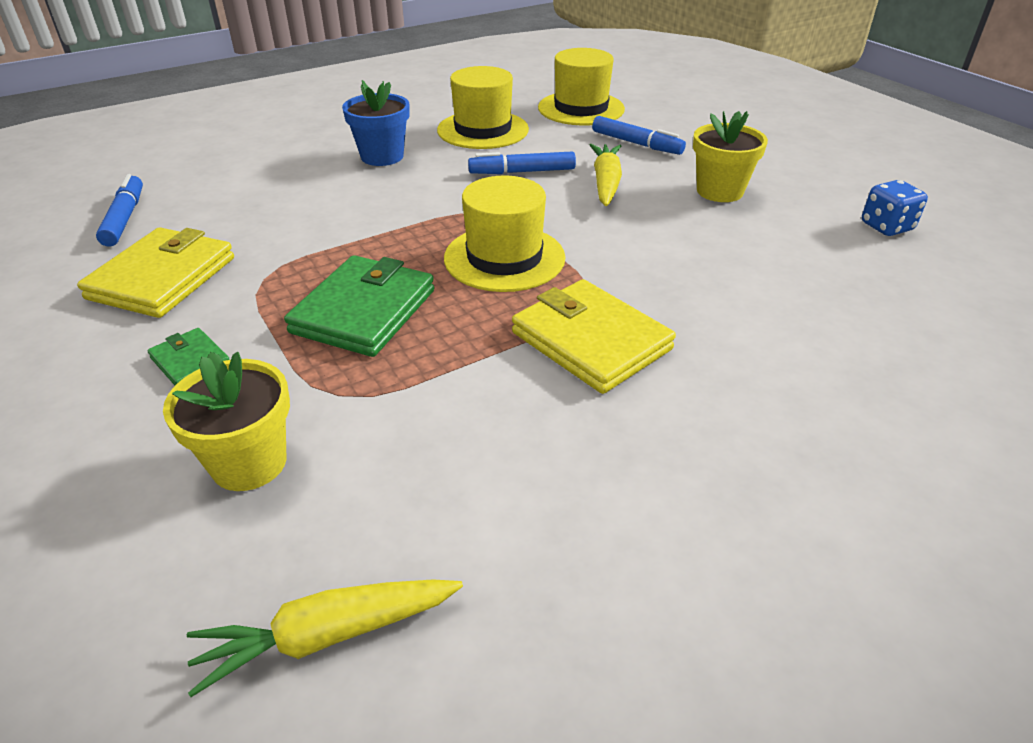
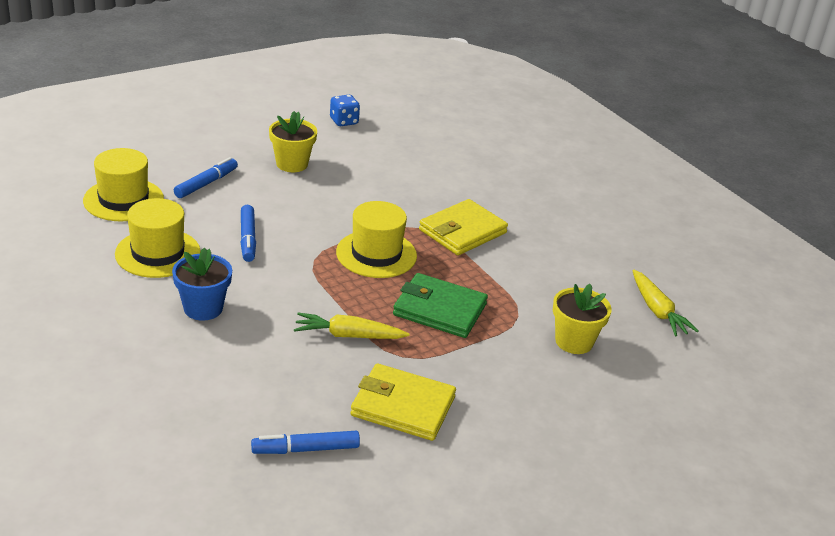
camera: 95 degrees left, 5 degrees down
green wallet [148,328,229,385] -> none
yellow carrot [590,144,622,206] -> yellow carrot moved to [294,312,409,339]

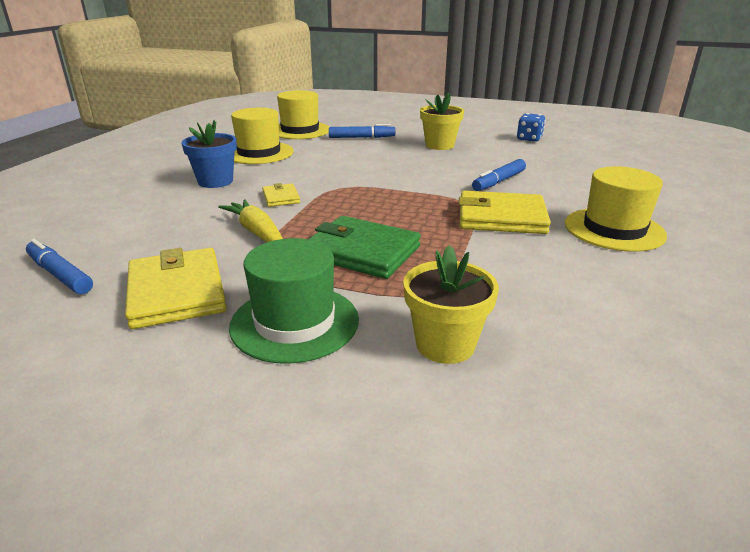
camera: 55 degrees right, 5 degrees down
blue marker [240,205,256,262] -> blue marker moved to [472,159,526,191]
yellow hat [336,201,417,278] -> yellow hat moved to [565,166,667,252]
green wallet [393,273,488,338] -> green wallet turned 45 degrees counterclockwise [309,216,421,279]
yellow carrot [632,270,699,336] -> none
none -> green hat [229,238,359,364]
none -> yellow wallet [262,183,300,207]

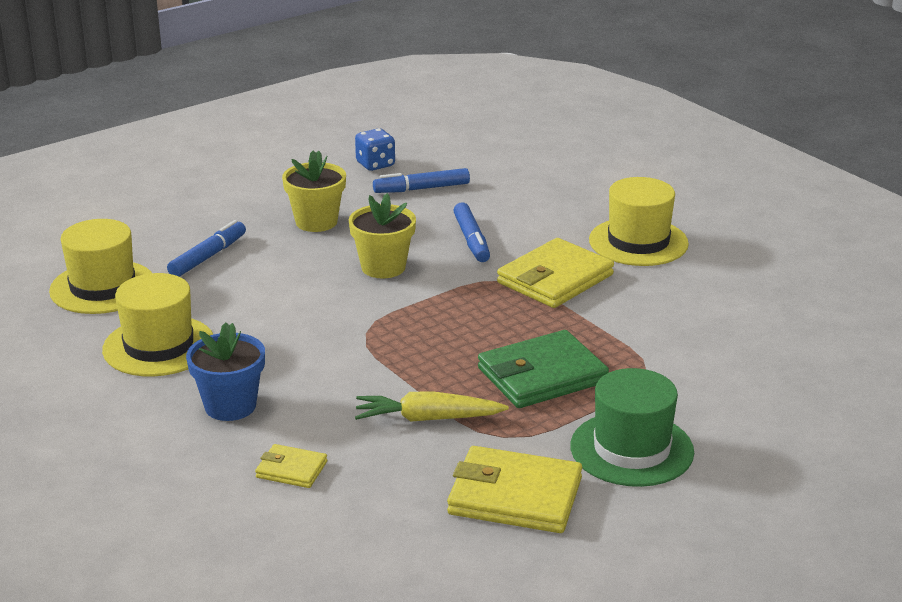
camera: 55 degrees left, 0 degrees up
blue marker [26,239,93,294] -> blue marker moved to [373,168,470,193]
yellow wallet [262,183,300,207] -> yellow wallet moved to [255,444,327,488]
yellow flower pot [403,245,499,364] -> yellow flower pot moved to [349,193,416,278]

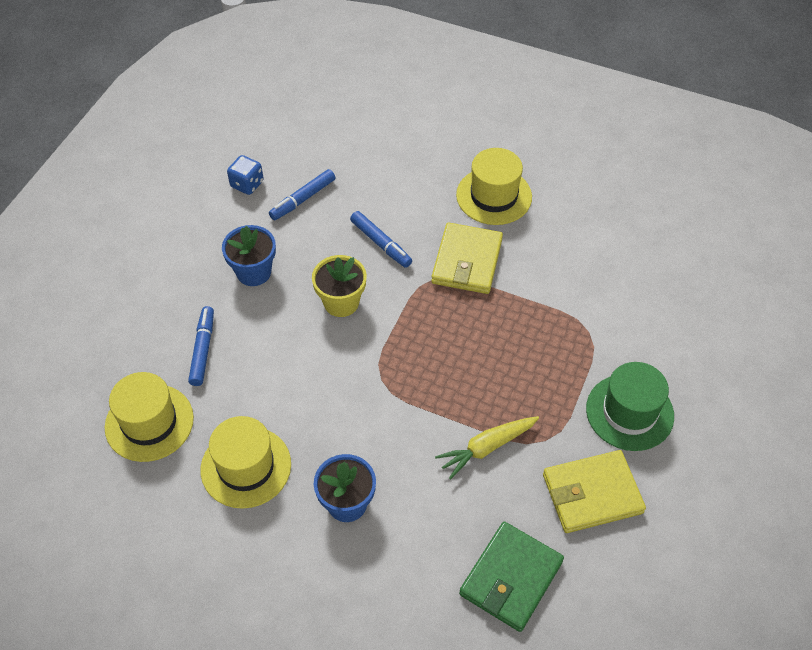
camera: 30 degrees left, 25 degrees up
yellow wallet [255,444,327,488] -> none
yellow flower pot [282,150,346,232] -> blue flower pot [222,225,276,286]
green wallet [478,330,609,408] -> green wallet moved to [459,522,564,632]

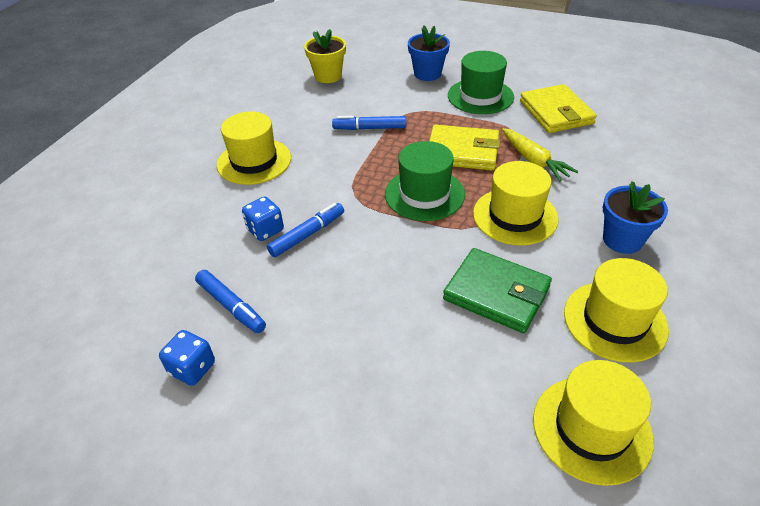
camera: 90 degrees left, 10 degrees down
blue marker [188,306,214,386] -> blue marker moved to [332,116,406,130]
blue flower pot [222,225,276,286] -> blue flower pot moved to [408,25,450,81]
yellow flower pot [312,255,367,317] -> yellow flower pot moved to [304,29,346,83]
yellow wallet [431,222,503,294] -> yellow wallet moved to [429,125,500,170]
green wallet [459,522,564,632] -> green wallet moved to [443,248,552,333]
none -> blue dice [242,196,284,241]
none -> green hat [385,141,465,221]
none -> yellow hat [473,161,559,246]

